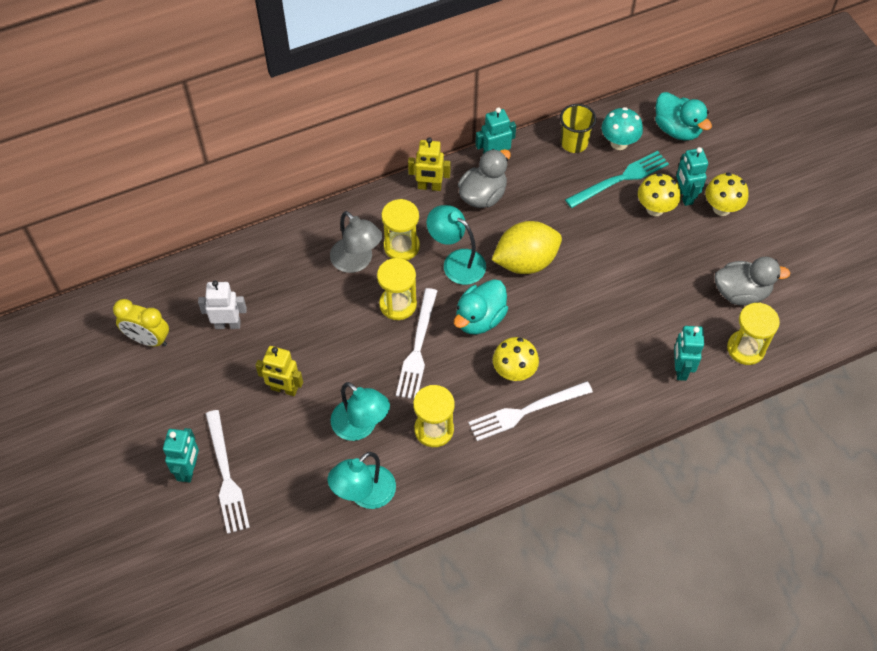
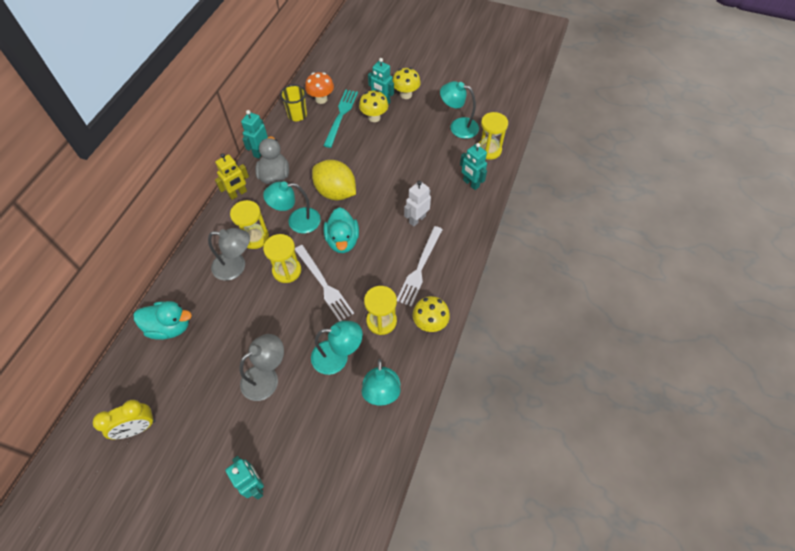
camera: 45 degrees left, 0 degrees up
white robot [198,281,247,329] -> white robot moved to [404,181,431,227]
white fork [206,410,250,534] -> none
yellow robot [255,346,303,396] -> grey lamp [240,334,284,401]
yellow lemon [492,221,562,274] -> yellow lemon turned 75 degrees counterclockwise [312,160,356,200]
yellow mushroom [493,337,539,381] -> yellow mushroom moved to [413,296,450,332]
turquoise mushroom [602,107,643,150] -> orange mushroom [305,72,334,104]
turquoise duck [655,92,712,140] -> turquoise duck moved to [134,301,192,340]
grey duck [715,256,790,305] -> turquoise lamp [440,81,479,139]

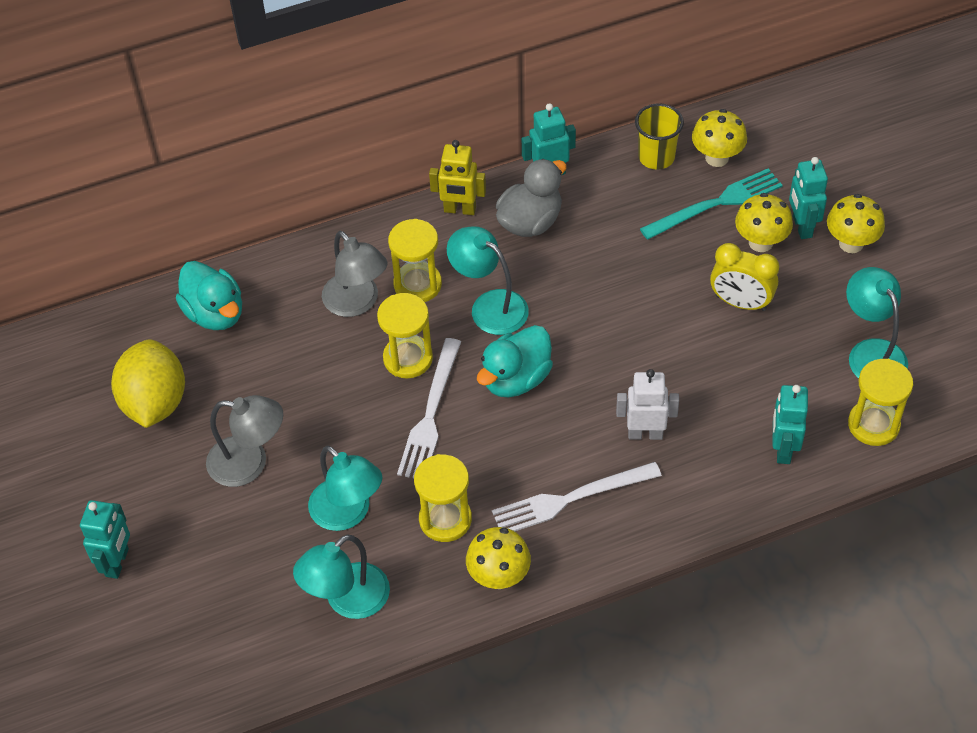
camera: 50 degrees right, 5 degrees down
yellow clock [93,400,155,439] -> yellow clock moved to [710,243,779,311]
orange mushroom [305,72,334,104] -> yellow mushroom [692,109,747,167]
yellow lemon [312,160,356,200] -> yellow lemon moved to [111,340,185,428]

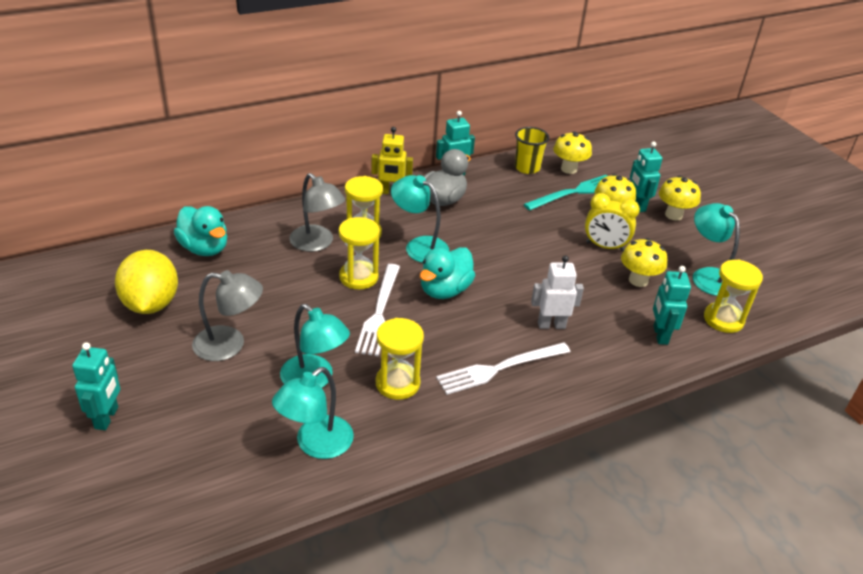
camera: 10 degrees left, 15 degrees down
yellow mushroom [466,527,531,589] -> yellow mushroom moved to [621,238,667,287]

